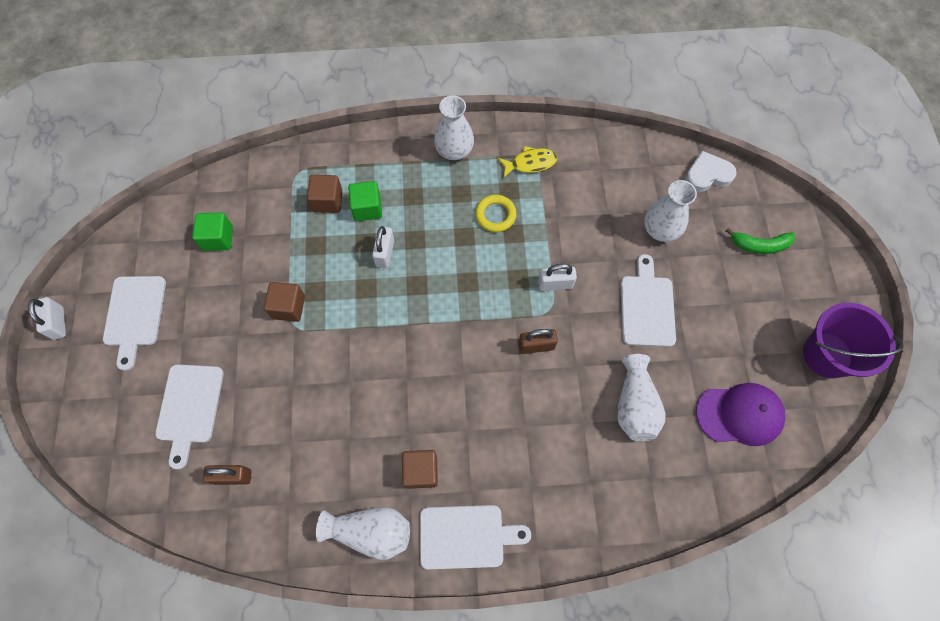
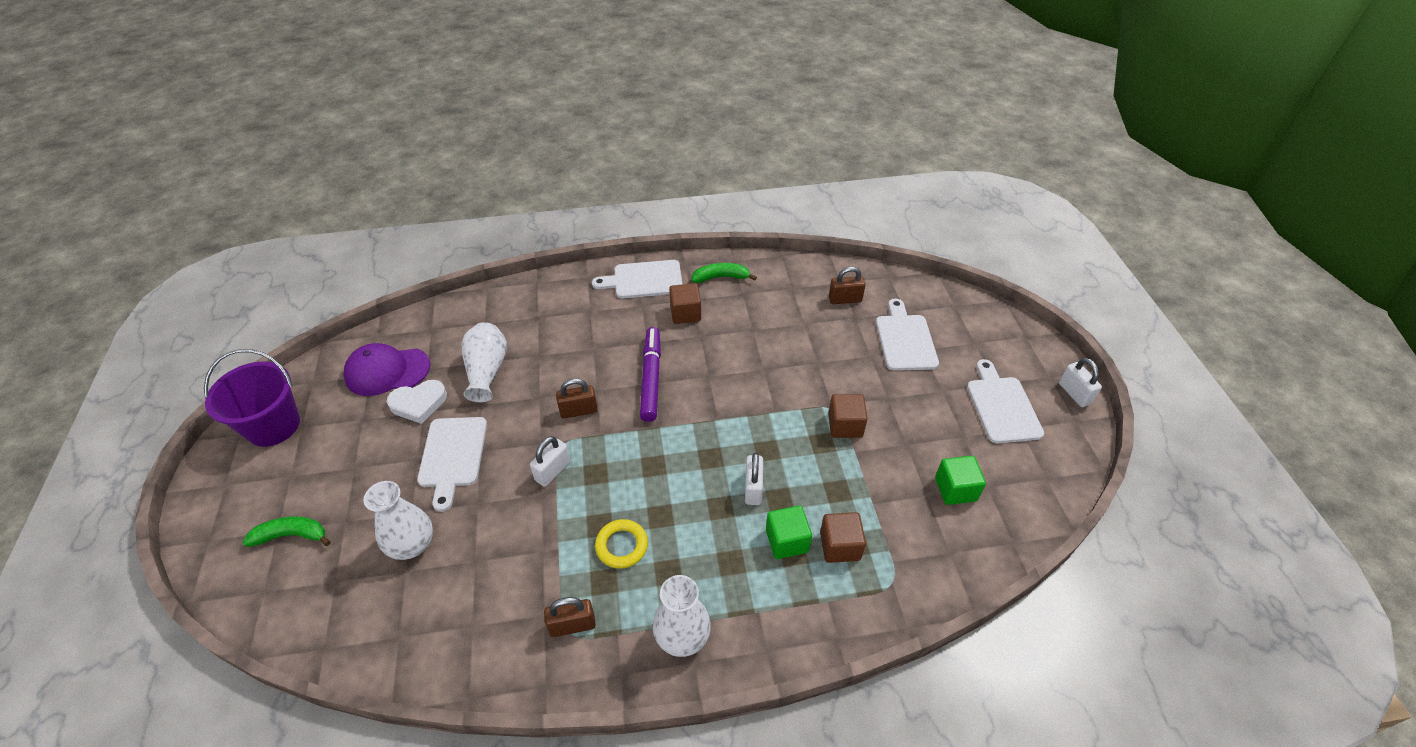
camera: 175 degrees right, 20 degrees down
white vase [316,507,410,560] -> green banana [692,263,757,283]
yellow fish [498,146,557,177] -> brown padlock [544,597,596,637]
white padlock [538,264,577,291] -> white padlock turned 45 degrees counterclockwise [530,436,571,487]
white heart [685,151,737,192] -> white heart moved to [387,380,447,424]
none -> purple marker [640,327,661,422]

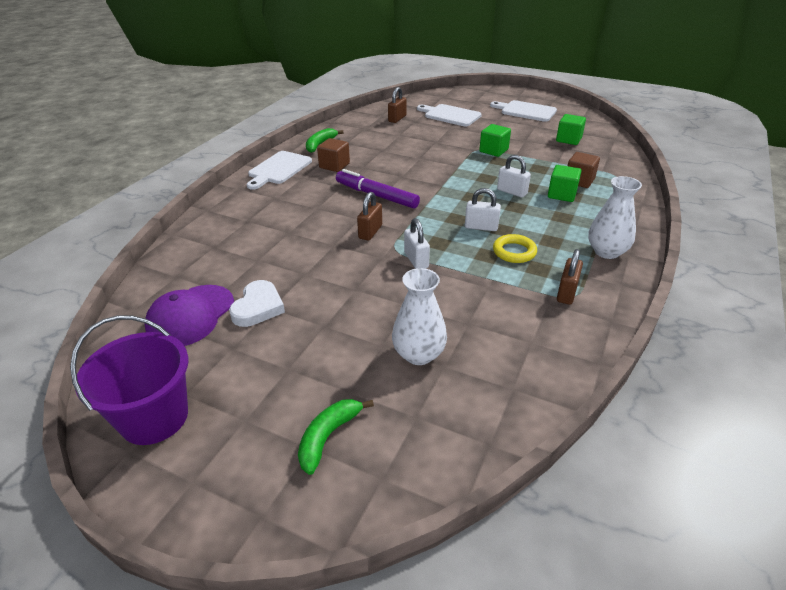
camera: 55 degrees left, 10 degrees down
white cutting board [417,417,487,512] -> none
white vase [462,322,507,402] -> none
brown cube [828,394,868,438] -> green cube [479,124,511,157]
white padlock [1059,358,1102,407] -> white padlock moved to [465,188,501,231]

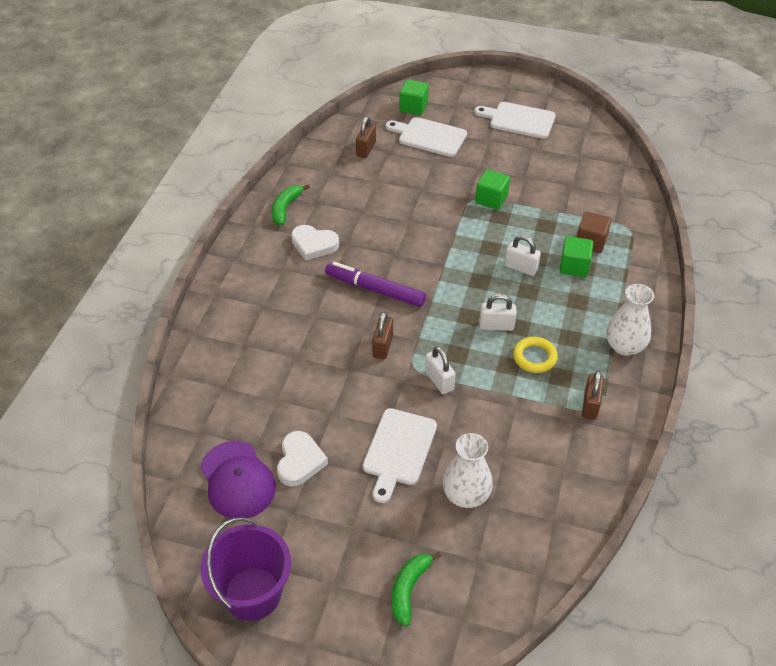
camera: 10 degrees left, 10 degrees up
purple cap [144,285,234,346] -> purple cap turned 45 degrees counterclockwise [200,441,276,519]
white cutting board [247,151,312,190] -> white cutting board moved to [363,408,437,503]
brown cube [317,138,350,172] -> white heart [291,225,339,261]
green cube [556,114,586,145] -> green cube moved to [399,80,429,115]

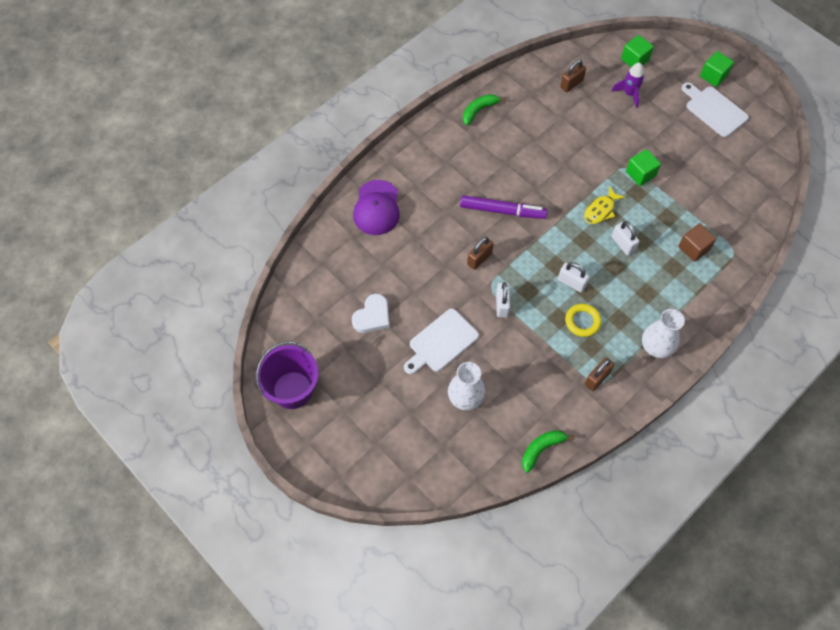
camera: 30 degrees right, 15 degrees up
purple cap [200,441,276,519] -> purple cap moved to [353,180,400,235]
white heart [291,225,339,261] -> none
purple marker [325,262,426,307] -> purple marker turned 135 degrees clockwise [460,195,548,219]
white cutting board [386,117,467,157] -> purple rocket [611,63,644,108]
green banana [392,551,442,626] -> green banana moved to [522,430,575,473]
green cube [559,236,593,277] -> green cube moved to [700,51,734,87]
none -> yellow fish [584,186,625,224]

